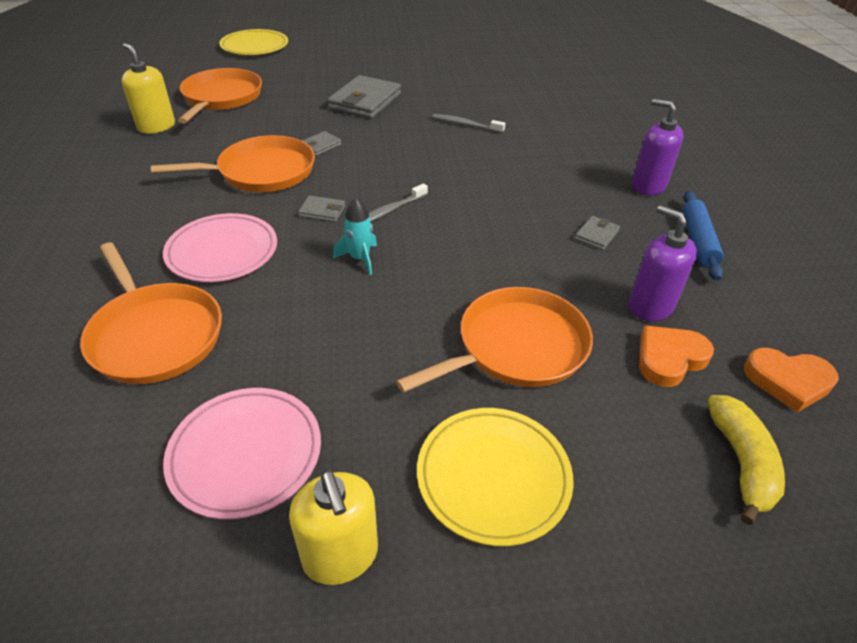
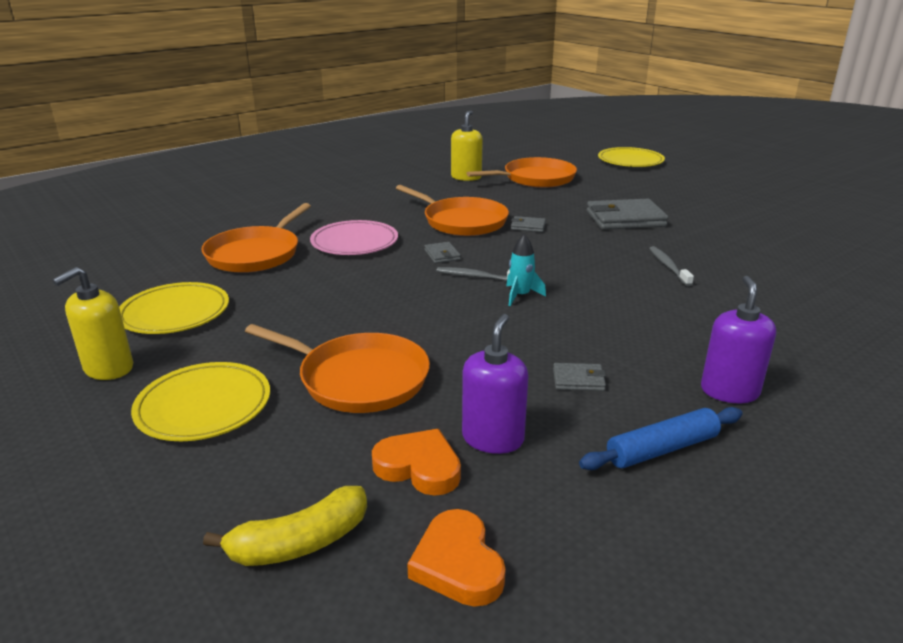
camera: 60 degrees right, 15 degrees down
pink plate [163,388,321,519] -> yellow plate [119,282,229,334]
turquoise rocket [333,198,377,275] -> turquoise rocket moved to [506,234,546,306]

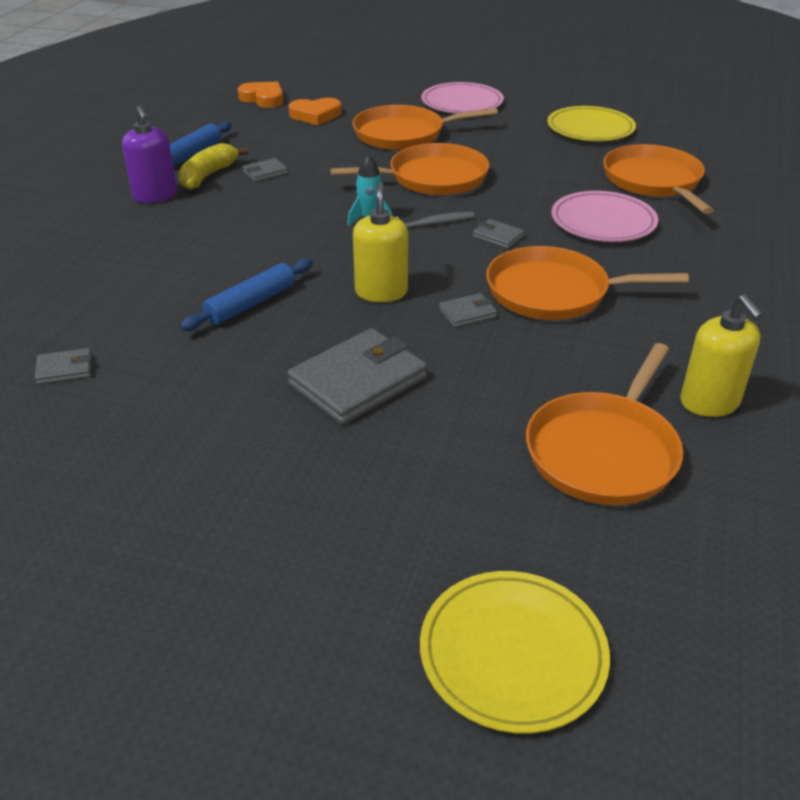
camera: 145 degrees right, 10 degrees up
yellow soap dispenser [52,267,133,380] -> yellow soap dispenser moved to [353,182,408,302]
yellow plate [131,362,270,441] -> pink plate [421,82,504,113]
yellow banana [203,486,367,566] -> yellow banana moved to [178,143,248,190]
purple soap dispenser [462,314,529,454] -> none
grey toothbrush [649,246,694,286] -> blue rolling pin [180,259,313,331]
none -> grey wallet [35,348,92,384]
none -> orange pan [330,143,490,195]

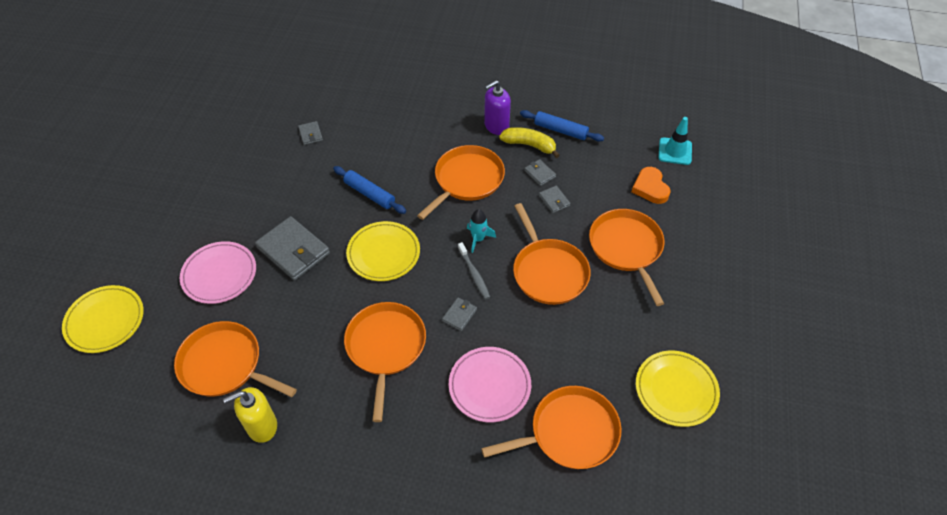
camera: 85 degrees right, 15 degrees up
orange heart [238,81,283,108] -> turquoise traffic cone [658,117,692,165]
yellow soap dispenser [353,182,408,302] -> yellow plate [346,221,420,281]
pink plate [421,82,504,113] -> pink plate moved to [180,241,256,304]
grey wallet [439,293,497,327] -> grey wallet moved to [539,186,571,213]
none -> orange pan [417,145,505,220]

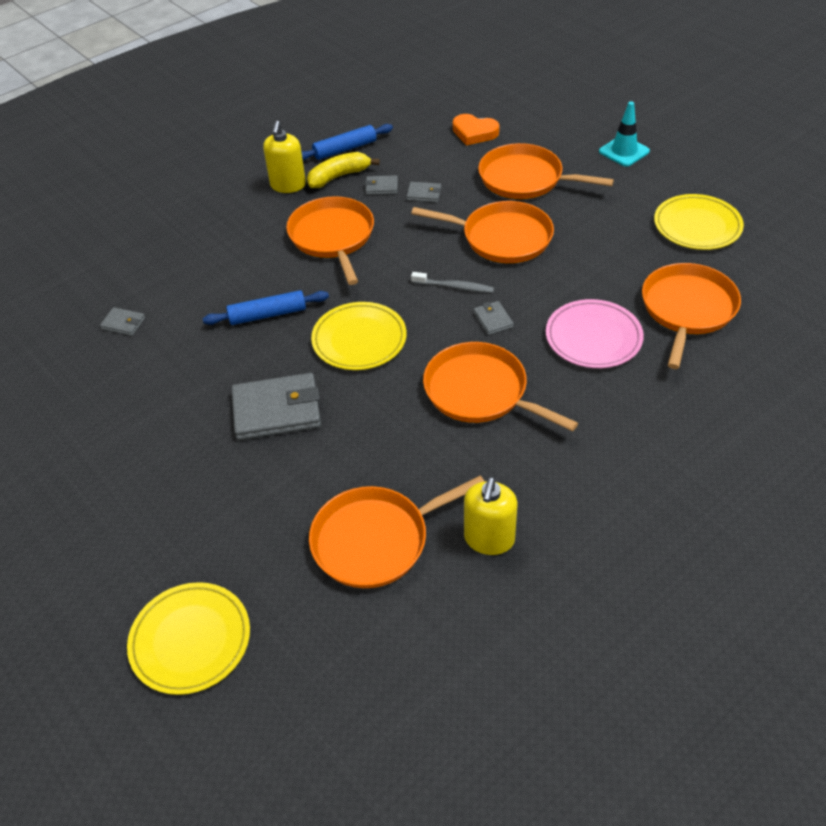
camera: 50 degrees left, 5 degrees down
pink plate [180,241,256,304] -> none
turquoise rocket [467,209,496,253] -> none
purple soap dispenser [484,80,511,135] -> yellow soap dispenser [263,121,306,193]
turquoise traffic cone [658,117,692,165] -> turquoise traffic cone moved to [599,101,650,167]

